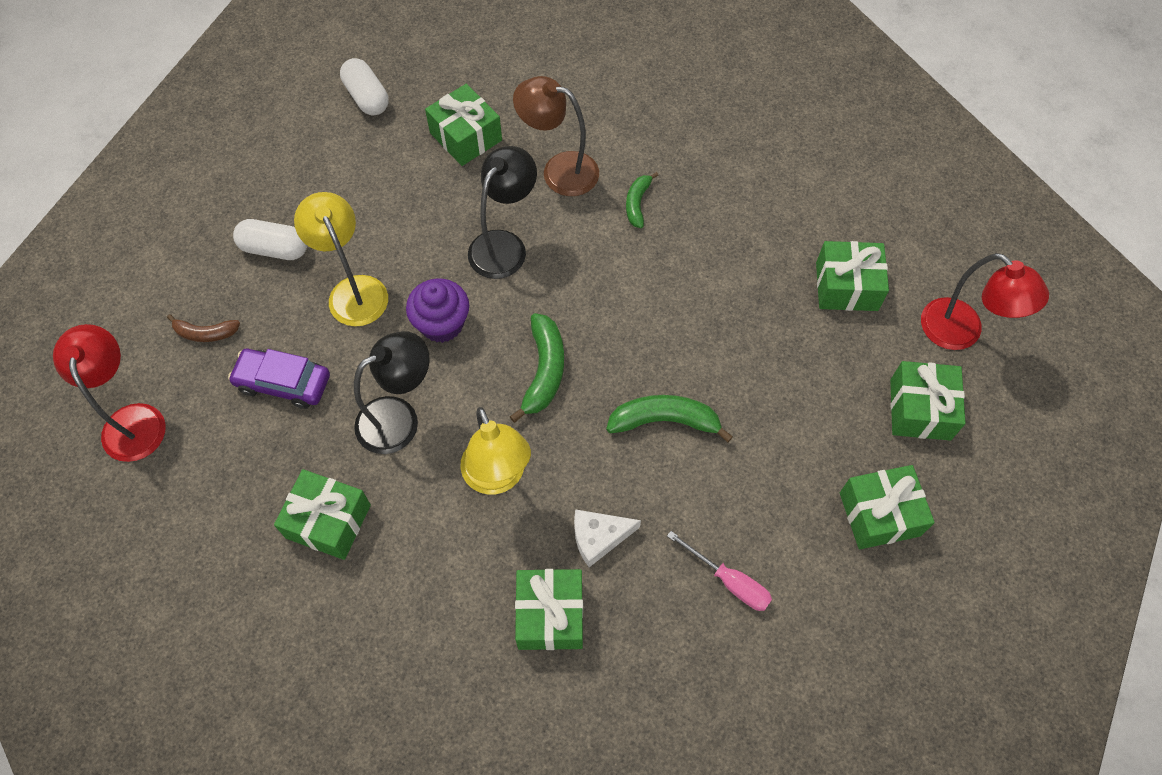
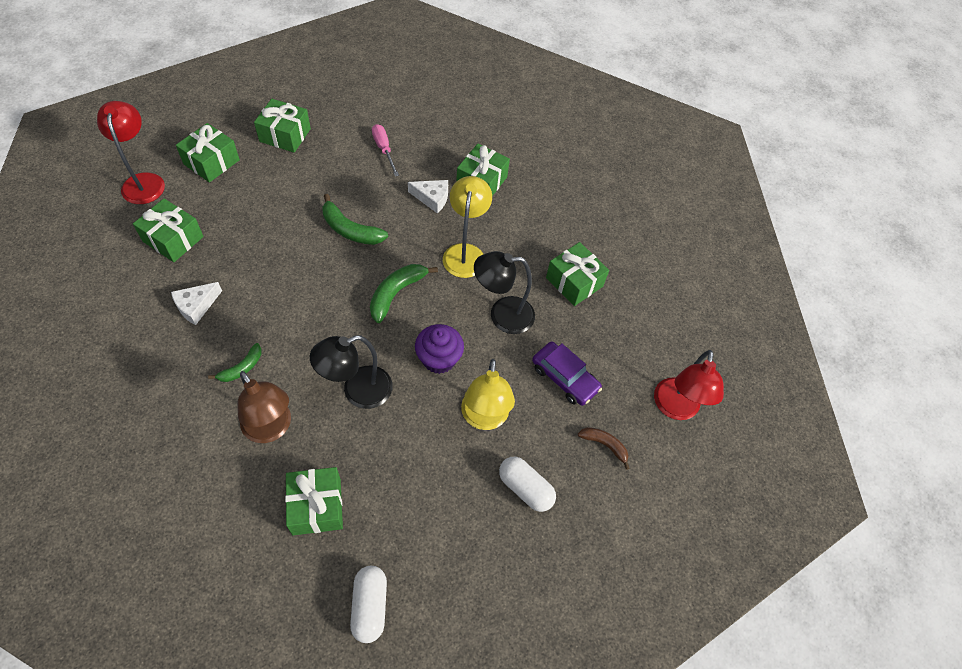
camera: 155 degrees left, 5 degrees down
none -> white cheese [171,282,222,325]

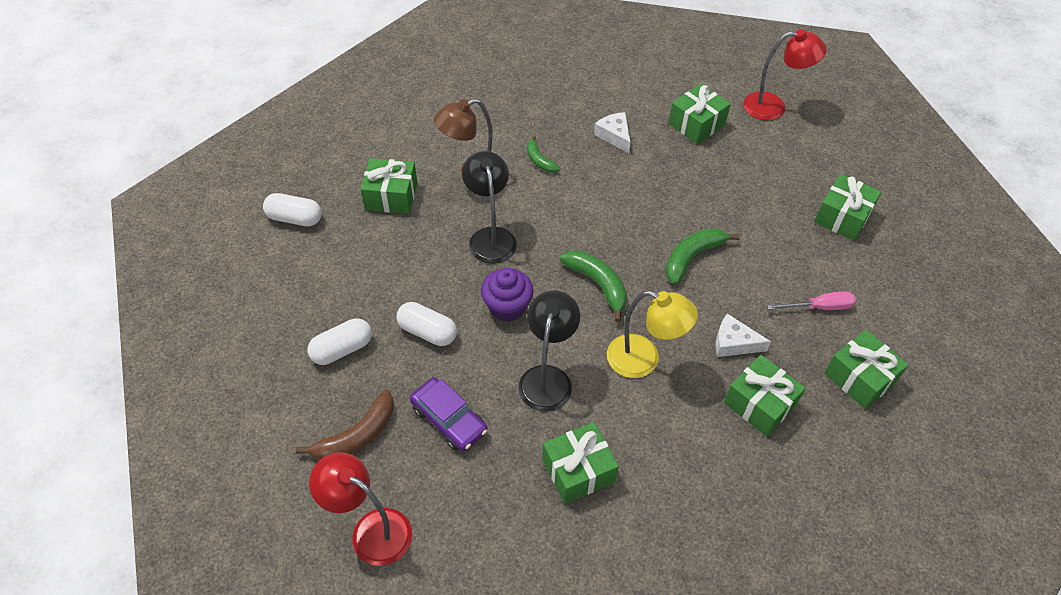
camera: 110 degrees right, 5 degrees down
green gift [176,123,240,182] -> green gift moved to [824,330,908,409]
white cheese [408,180,448,214] -> white cheese turned 75 degrees clockwise [716,314,771,357]
yellow lamp [461,359,515,430] -> white capsule [396,302,457,346]
purple car [532,342,602,406] -> purple car turned 105 degrees counterclockwise [410,378,488,452]
brown banana [578,427,630,470] -> brown banana [296,390,394,460], size x1.61

